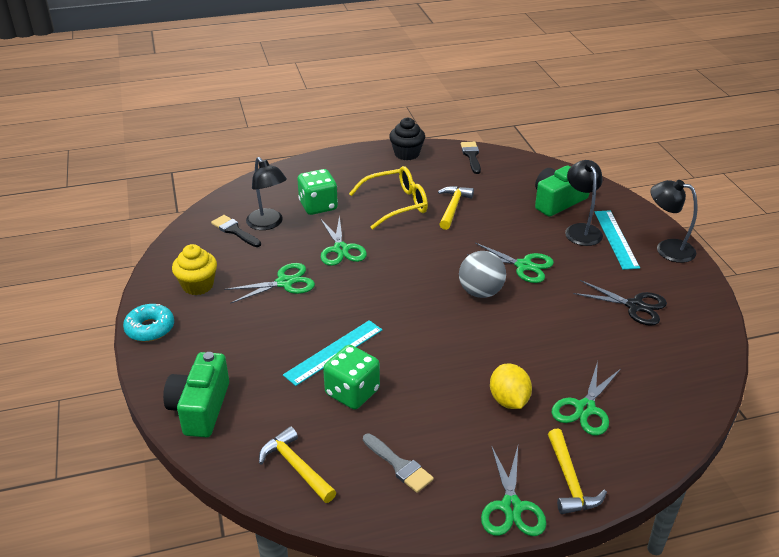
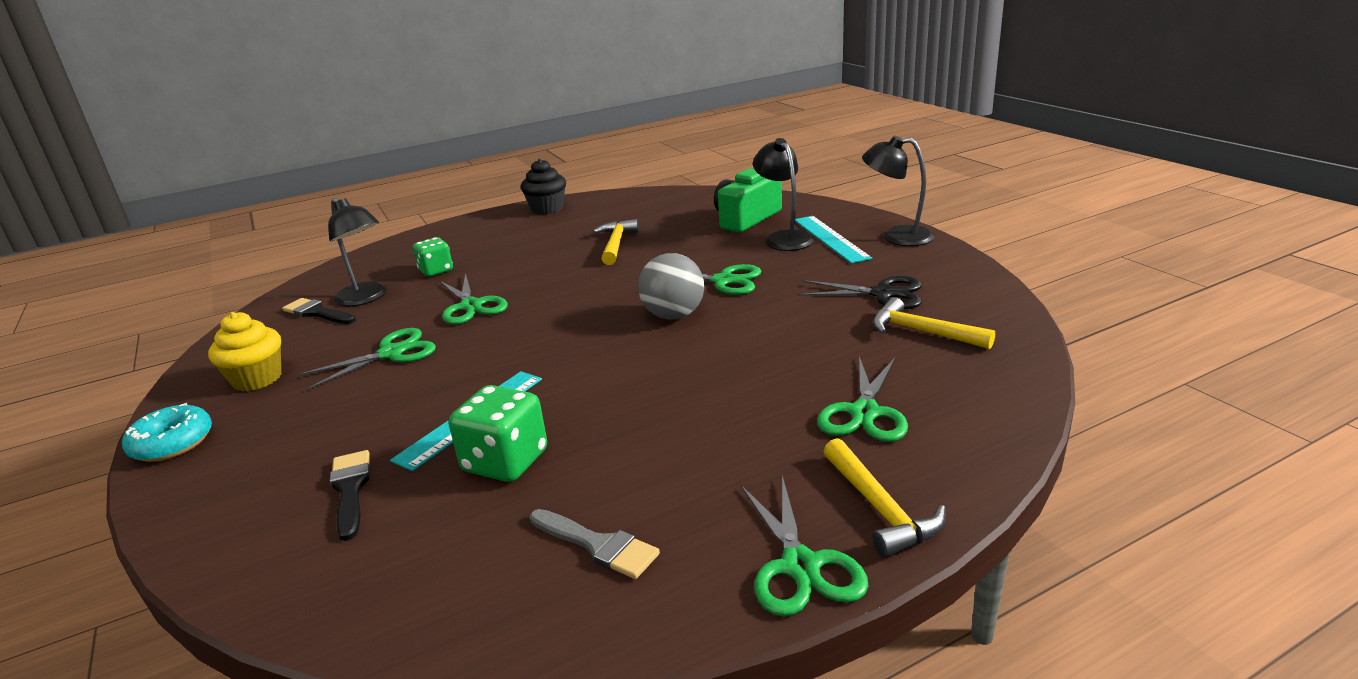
camera: 10 degrees left, 10 degrees down
green camera [163,352,229,437] -> none
yellow hammer [259,426,336,503] -> yellow hammer moved to [873,297,995,349]
green dice [297,169,338,215] -> green dice [413,237,453,277], size x0.66
yellow glasses [349,166,428,229] -> none
black brush [461,142,481,174] -> black brush moved to [330,450,370,541]
yellow lemon [490,364,532,409] -> none

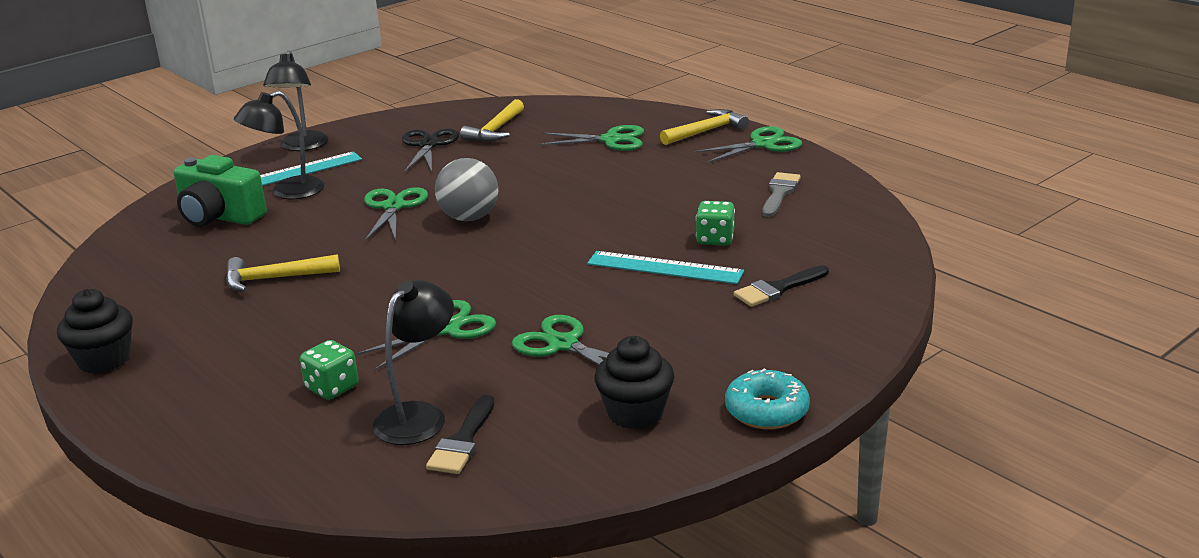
camera: 105 degrees left, 0 degrees up
yellow cupcake [208,312,281,391] -> black cupcake [594,336,674,430]
green dice [449,385,547,482] -> green dice [696,201,735,246], size x0.66

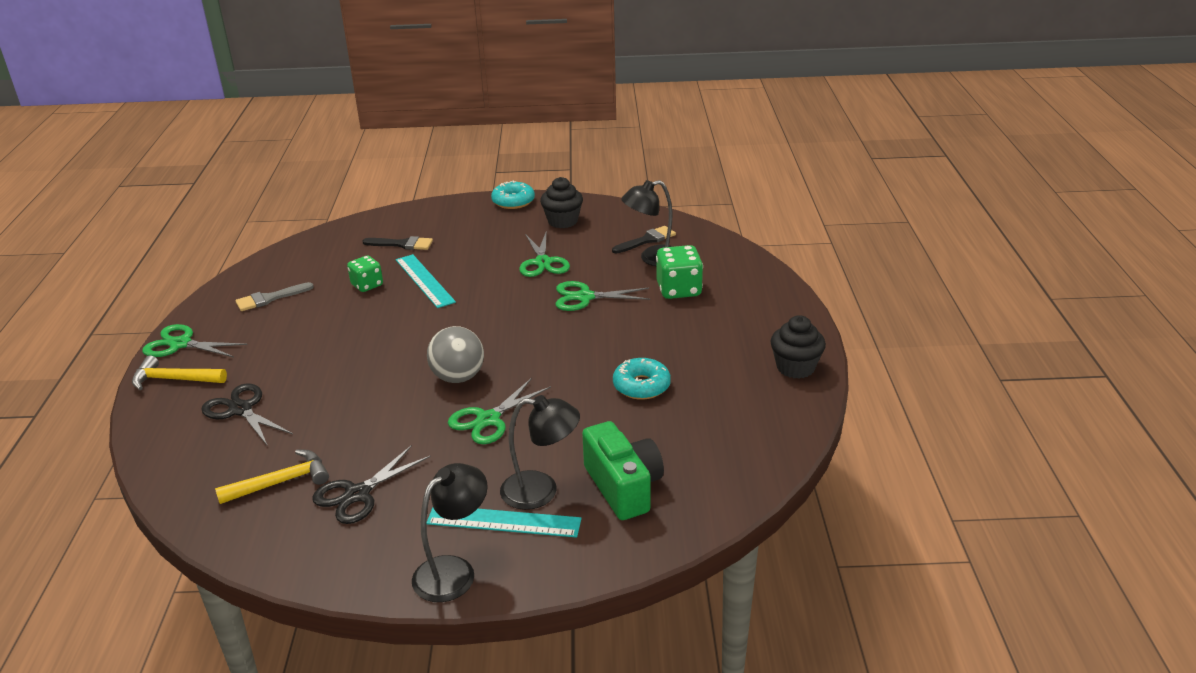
camera: 140 degrees left, 5 degrees up
yellow hammer [226,254,340,292] -> turquoise donut [613,358,671,400]
green dice [300,340,359,400] -> green dice [656,245,703,299], size x1.51
green scissors [539,125,644,151] -> black scissors [201,383,293,446]

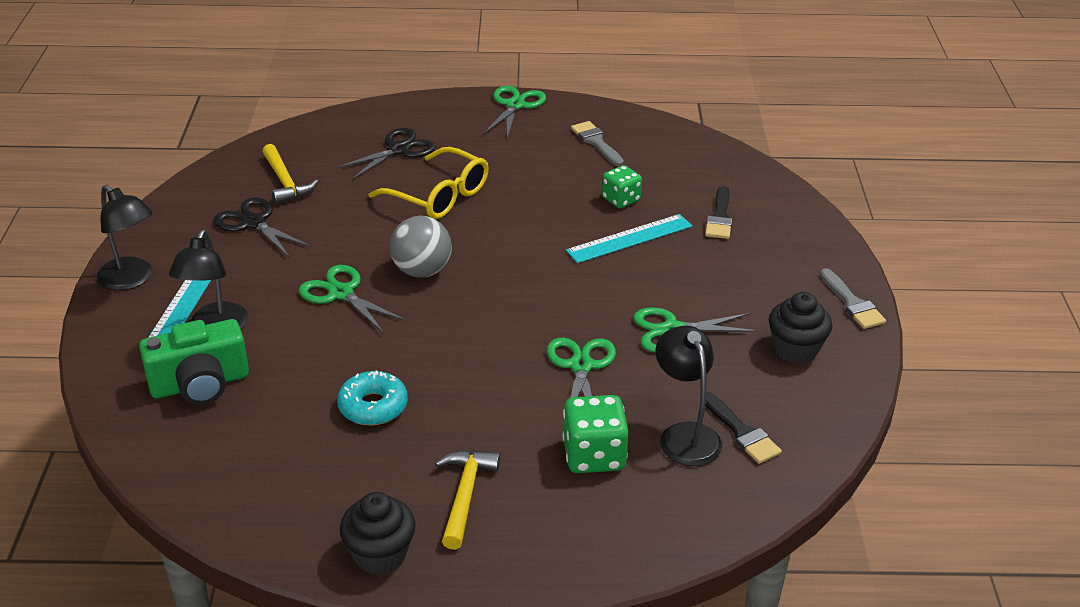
camera: 90 degrees right, 5 degrees up
yellow hammer [132,355,227,390] -> yellow hammer moved to [435,450,500,550]
turquoise donut [491,181,535,209] -> grey brush [820,268,886,329]
none -> yellow glasses [369,147,489,219]

